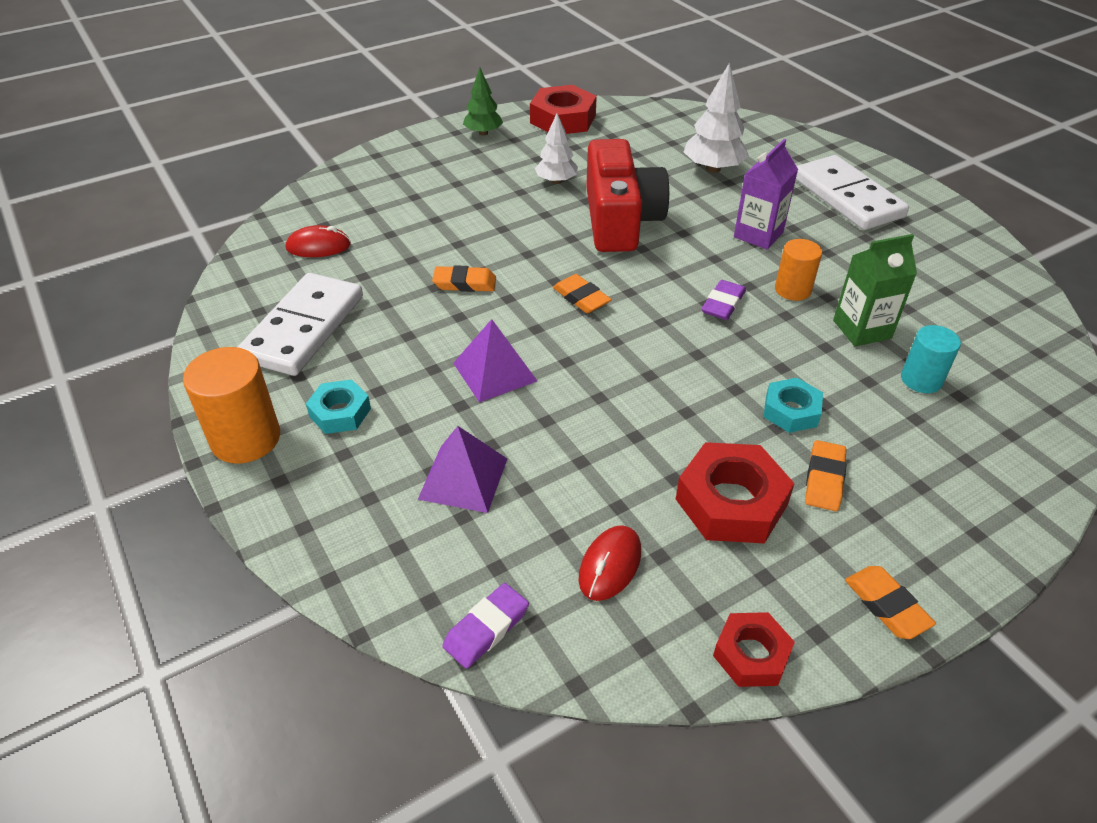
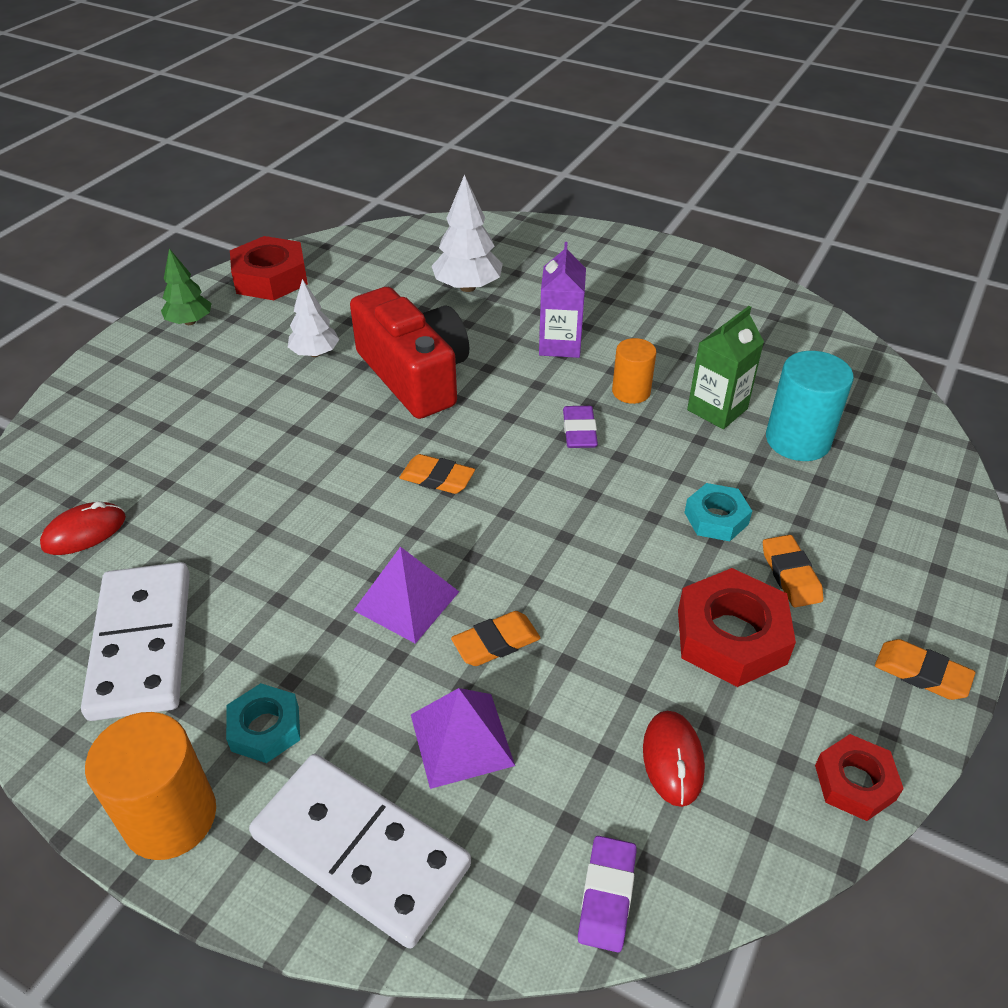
camera: 30 degrees left, 0 degrees up
orange eraser [432,265,496,292] -> orange eraser moved to [451,611,541,666]
white domino [796,155,909,230] -> white domino moved to [249,754,471,949]
turquoise cylinder [901,325,961,393] -> turquoise cylinder [766,351,854,461], size x1.59

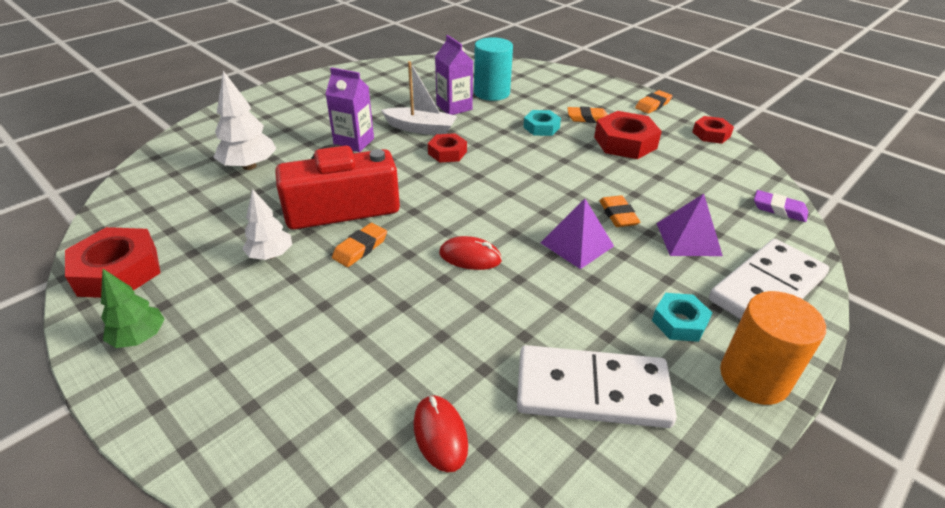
camera: 75 degrees left, 5 degrees down
orange eraser [399,454,475,494] -> orange eraser moved to [332,223,387,267]
purple eraser [563,406,598,448] -> red nut [428,133,467,163]
orange cylinder [612,338,656,404] -> white boat [381,61,457,135]
red mouse [643,711,705,807] -> red mouse moved to [439,236,502,270]
green carton [687,306,764,429] -> purple carton [435,35,473,115]

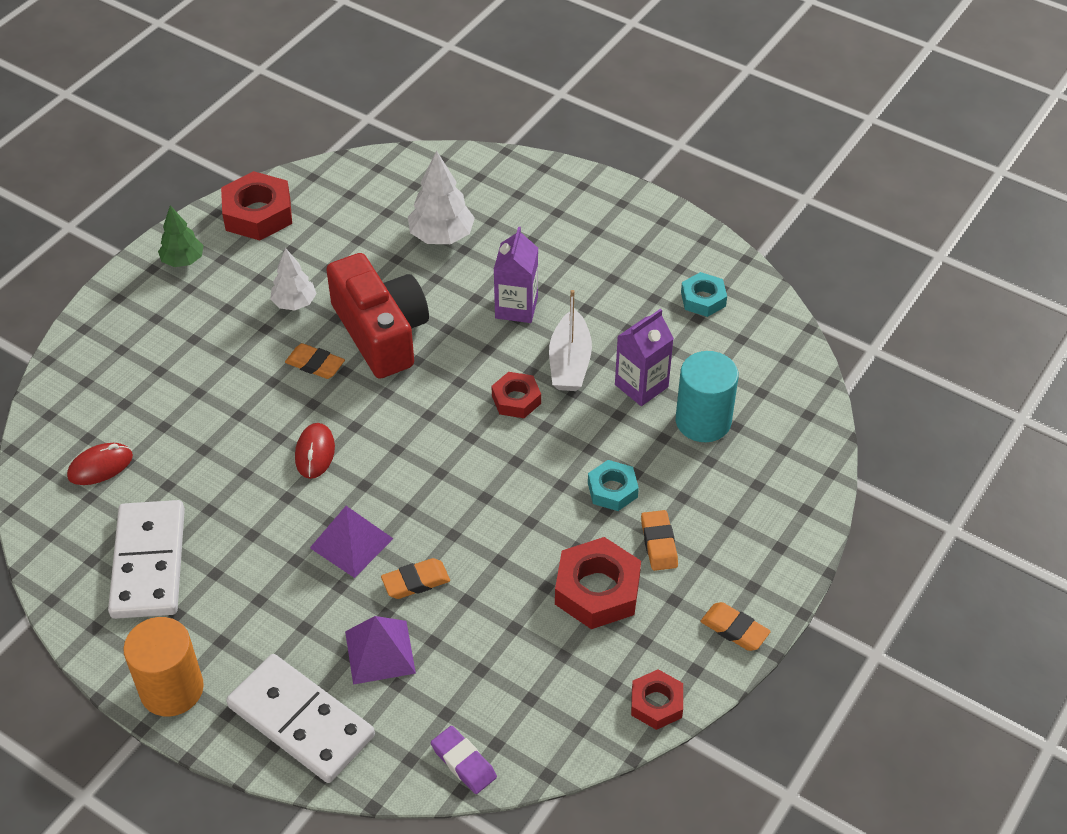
camera: 80 degrees right, 10 degrees up
turquoise nut [652,293,712,342] -> turquoise nut moved to [681,272,727,317]
purple eraser [754,190,808,222] -> purple eraser turned 60 degrees counterclockwise [431,726,497,794]

